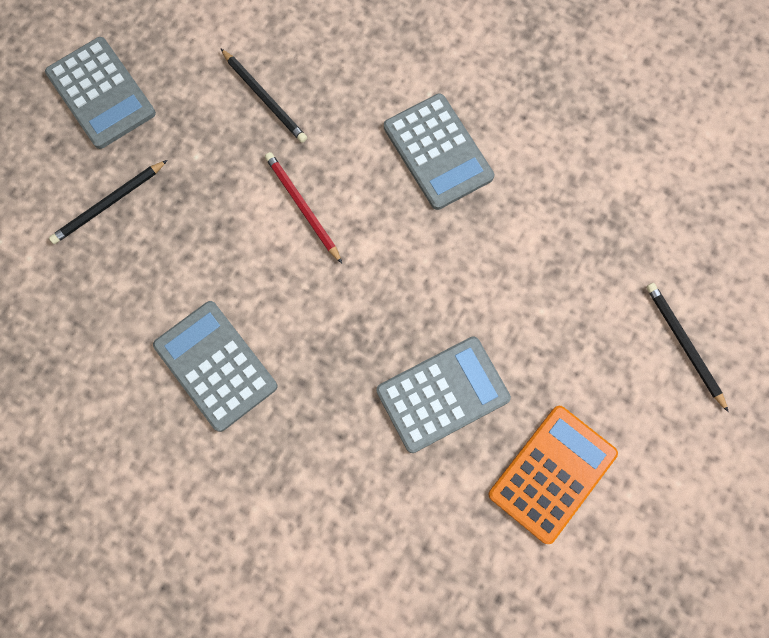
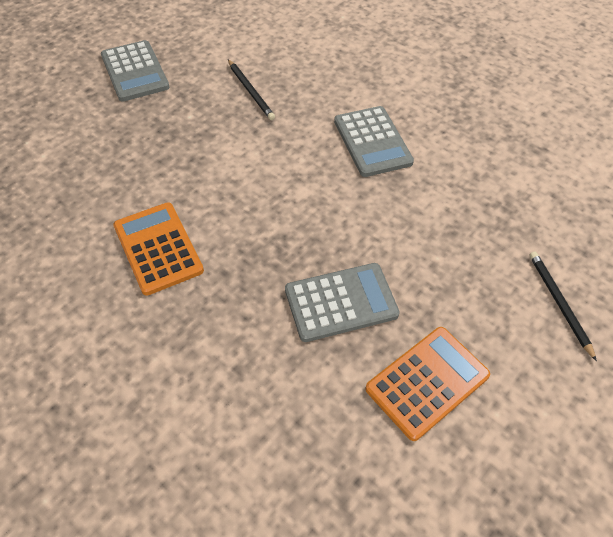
camera: 10 degrees right, 20 degrees down
black pencil [49,160,168,244] -> none
grey calculator [153,301,277,432] -> orange calculator [113,202,204,296]
red pencil [265,152,342,263] -> none

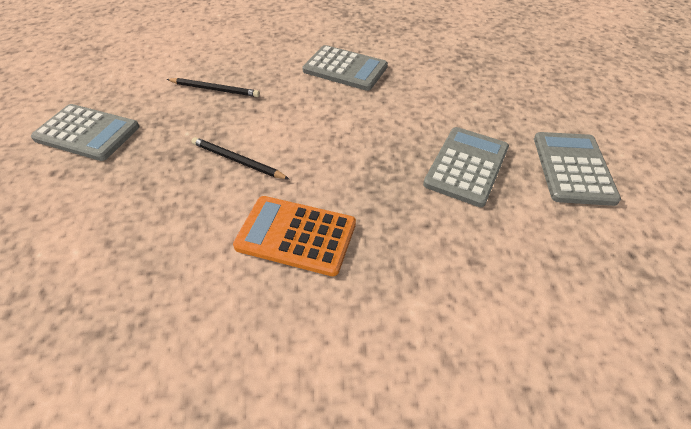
camera: 45 degrees left, 5 degrees down
orange calculator [365,327,490,441] -> grey calculator [534,132,621,206]
black pencil [529,252,597,361] -> black pencil moved to [192,137,289,179]

